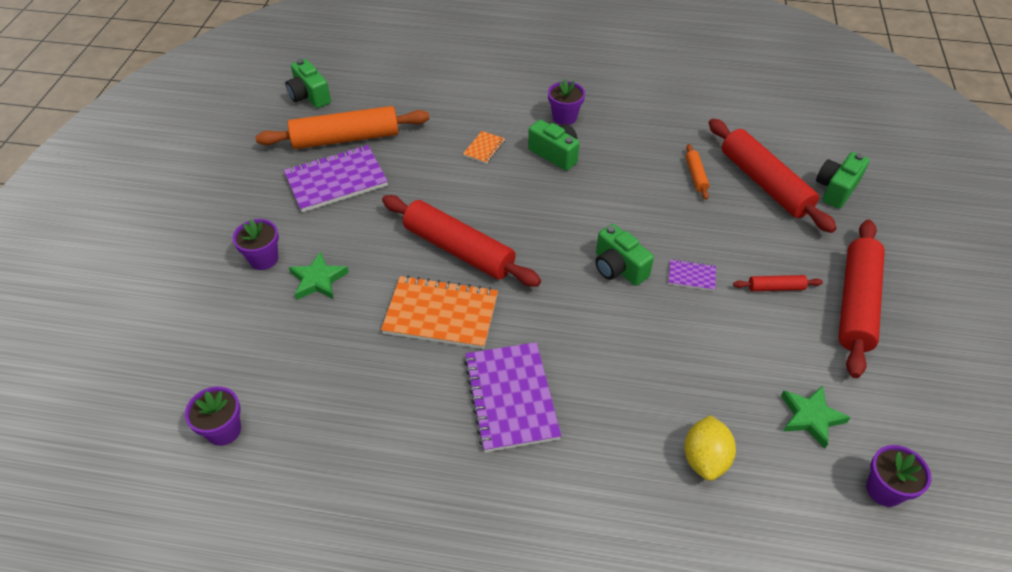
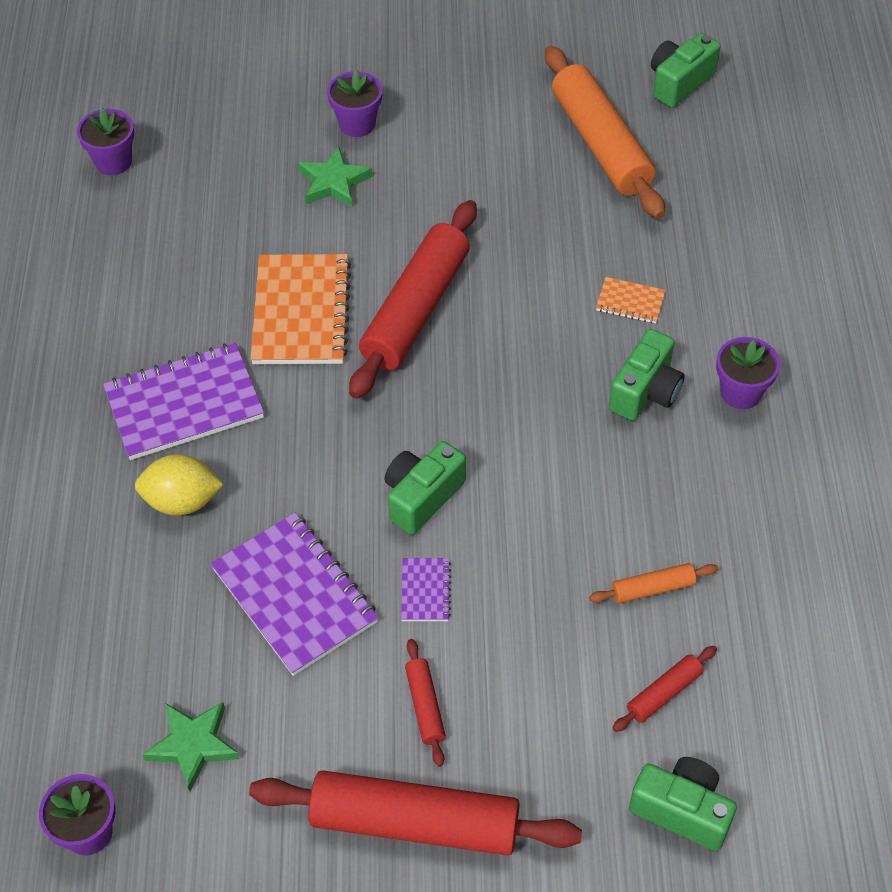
camera: 80 degrees right, 5 degrees up
purple notebook [284,145,388,212] -> purple notebook moved to [211,513,379,676]
yellow lemon [684,415,736,481] -> yellow lemon moved to [135,454,224,516]
red rolling pin [709,119,837,233] -> red rolling pin [613,646,717,732], size x0.44

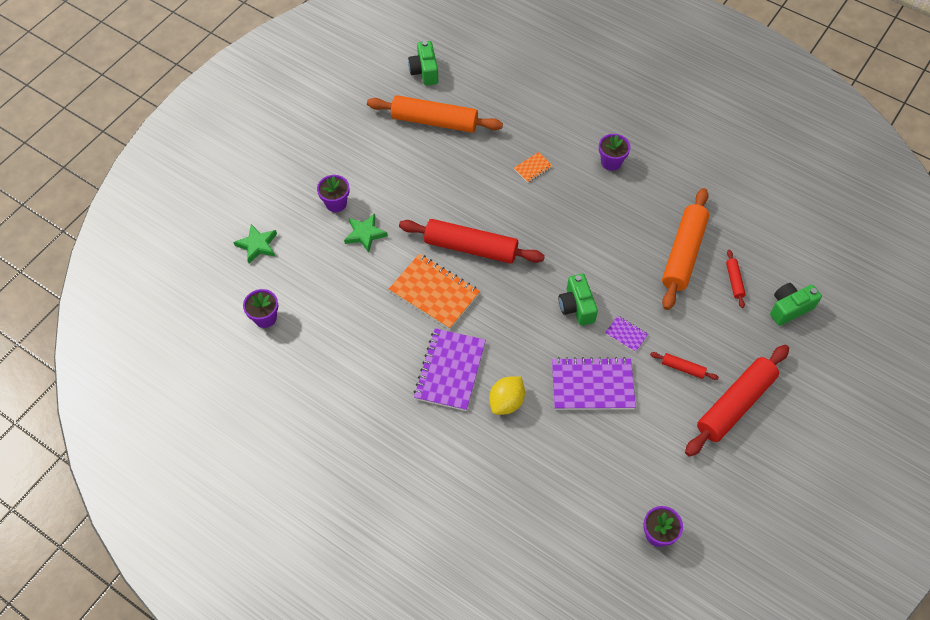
camera: 55 degrees left, 5 degrees up
green star [143,702,240,791] -> green star moved to [233,224,277,263]
red rolling pin [349,200,477,399] -> red rolling pin turned 45 degrees counterclockwise [399,219,545,264]
orange rolling pin [589,563,718,603] -> orange rolling pin [662,188,709,310], size x2.27
green camera [609,329,685,421] -> none

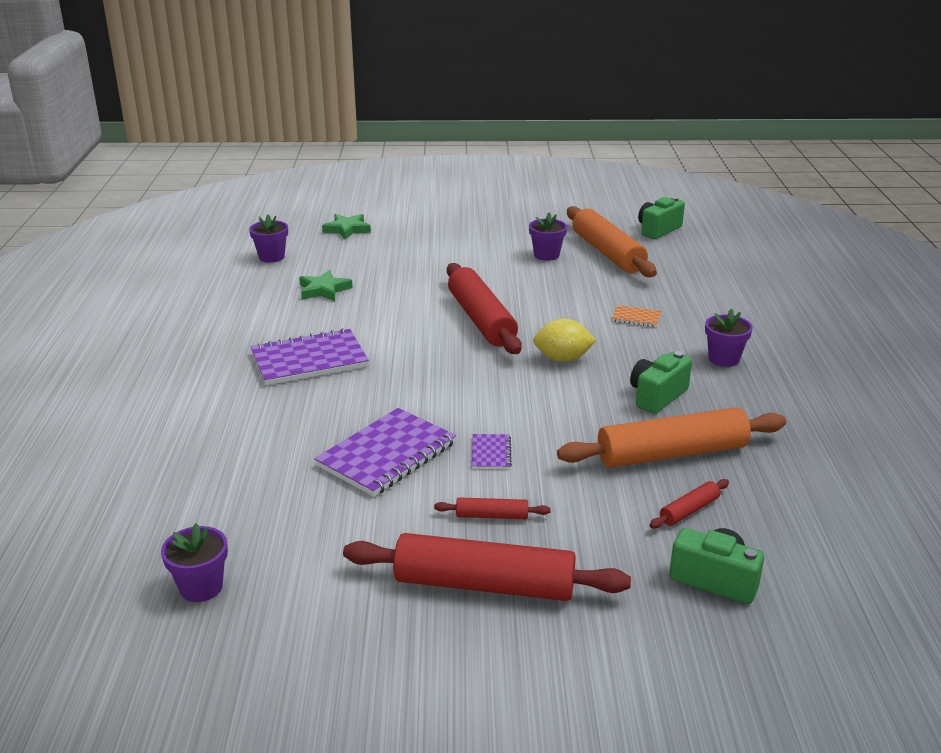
camera: 55 degrees right, 30 degrees down
purple flower pot [317,175,349,212] -> purple flower pot moved to [529,212,567,261]
green star [344,213,388,253] -> green star moved to [299,270,353,301]
orange notebook [389,254,480,330] -> none
yellow lemon [489,376,525,415] -> yellow lemon moved to [533,318,596,362]
purple notebook [552,357,636,410] -> purple notebook turned 75 degrees clockwise [314,408,456,497]
green camera [559,274,598,326] -> green camera moved to [630,351,692,414]
red rolling pin [650,352,719,380] -> red rolling pin turned 75 degrees counterclockwise [434,497,551,519]

